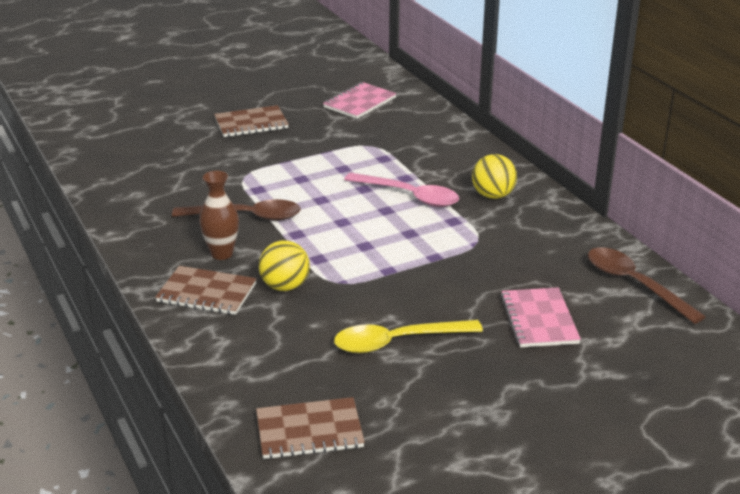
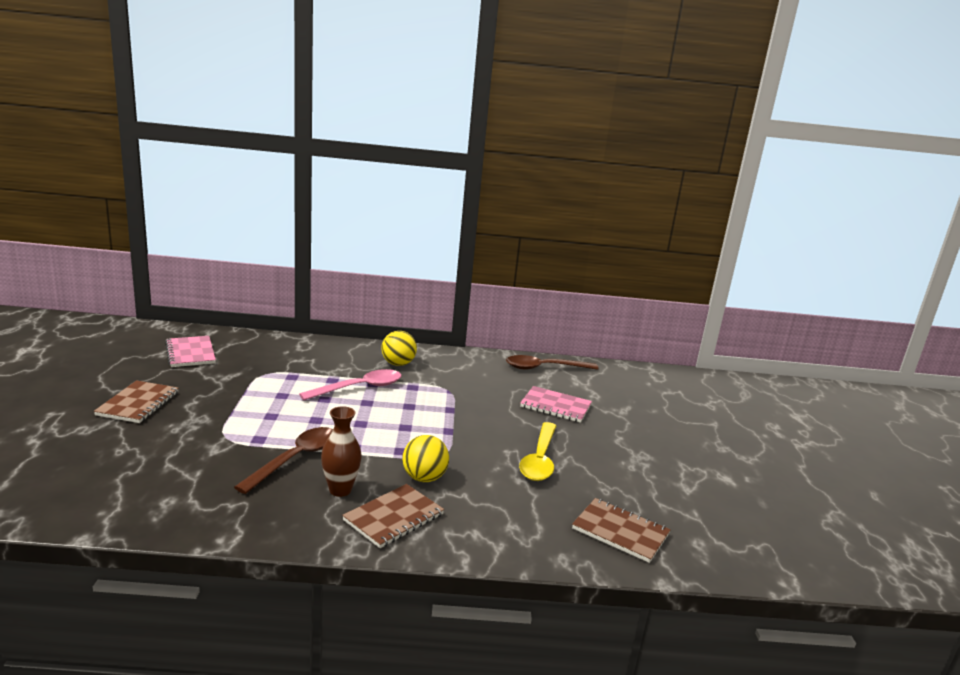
camera: 65 degrees left, 10 degrees down
brown notebook [256,397,365,459] -> brown notebook turned 75 degrees counterclockwise [572,498,671,563]

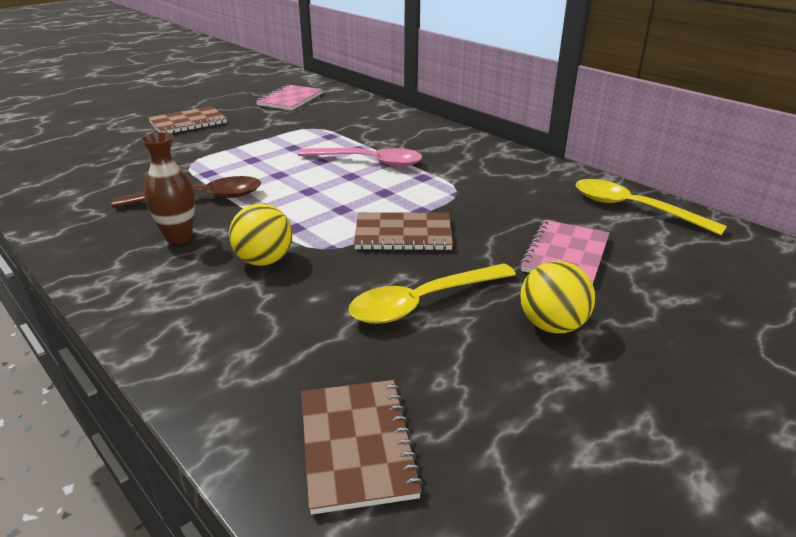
camera: 50 degrees right, 10 degrees up
brown notebook [342,484,444,548] -> brown notebook moved to [354,212,453,251]
yellow ball [381,331,417,366] -> yellow ball moved to [520,261,595,334]
brown spoon [506,355,599,370] -> yellow spoon [575,179,727,235]
pink notebook [520,386,592,423] -> pink notebook turned 45 degrees clockwise [520,220,610,284]

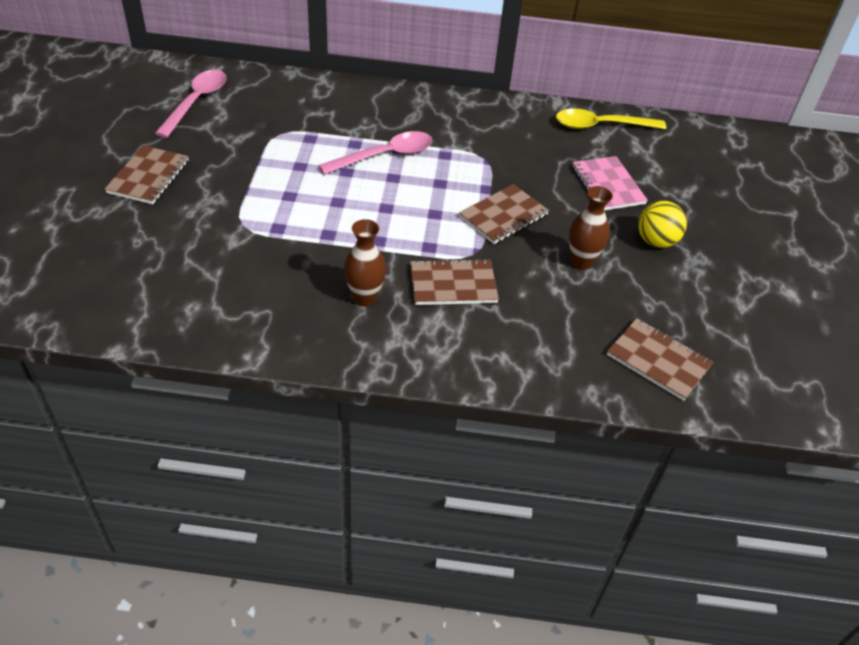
camera: 45 degrees left, 15 degrees up
brown spoon [112,176,261,208] -> none
yellow ball [229,204,293,266] -> brown notebook [410,258,499,305]
pink notebook [256,84,323,110] -> pink spoon [155,70,227,138]
yellow spoon [348,264,516,324] -> brown vase [569,186,613,270]

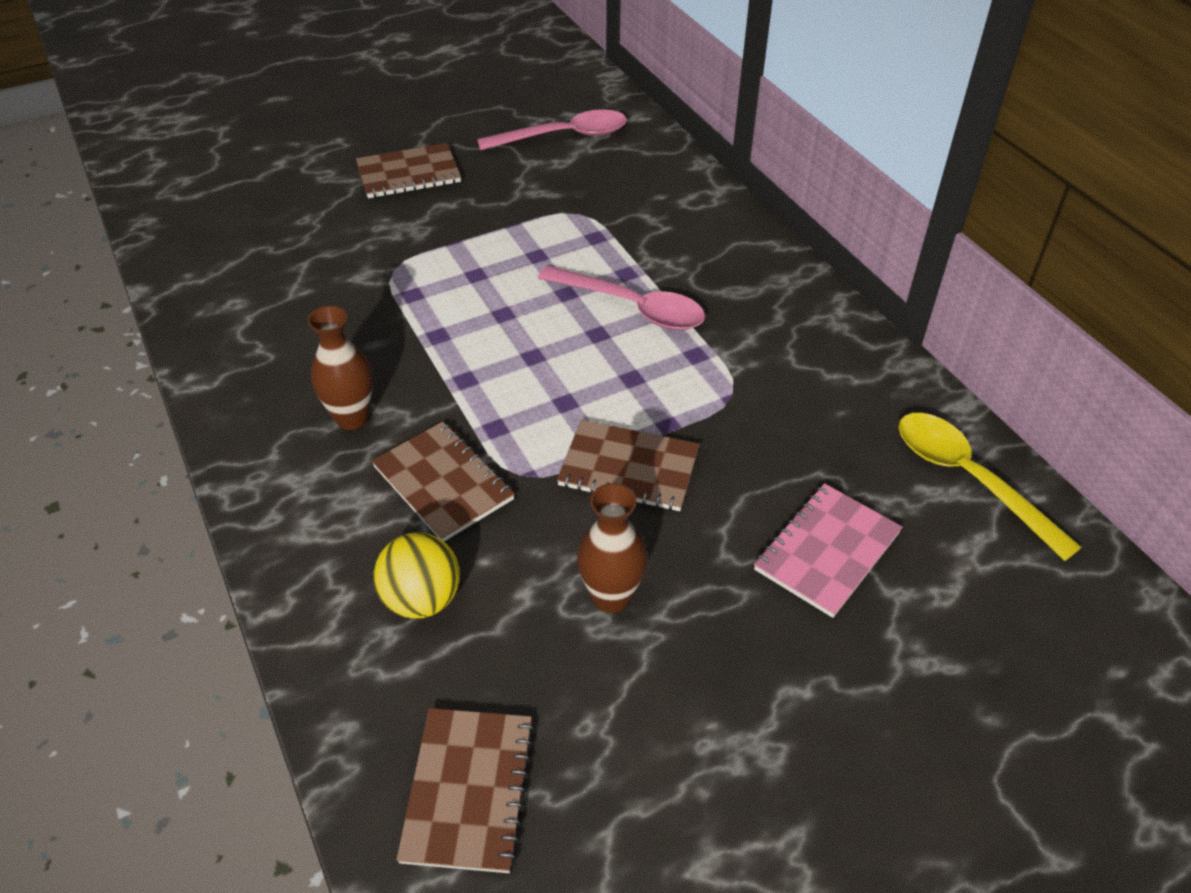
camera: 60 degrees right, 0 degrees up
yellow ball [638,201,687,248] -> yellow ball moved to [373,532,460,619]

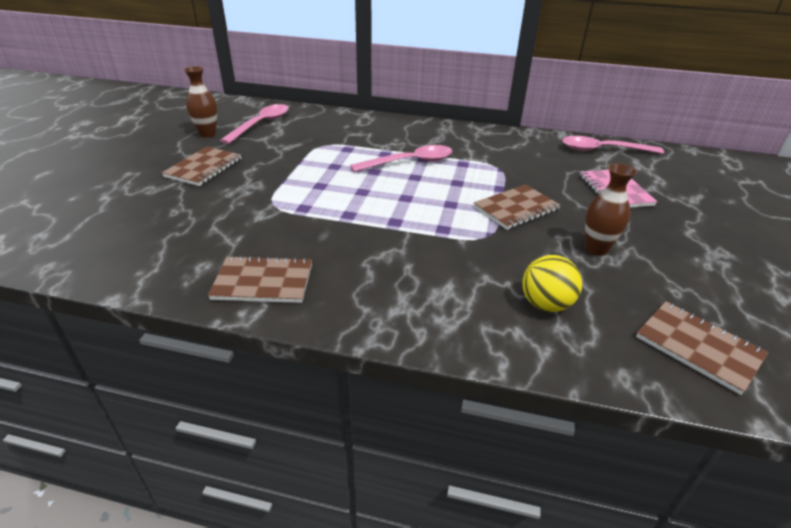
camera: 50 degrees left, 10 degrees down
brown vase [308,306,373,430] -> brown vase moved to [184,66,217,137]
brown notebook [372,421,515,541] -> brown notebook moved to [208,255,312,303]
yellow spoon [898,413,1082,561] -> pink spoon [562,136,664,154]

